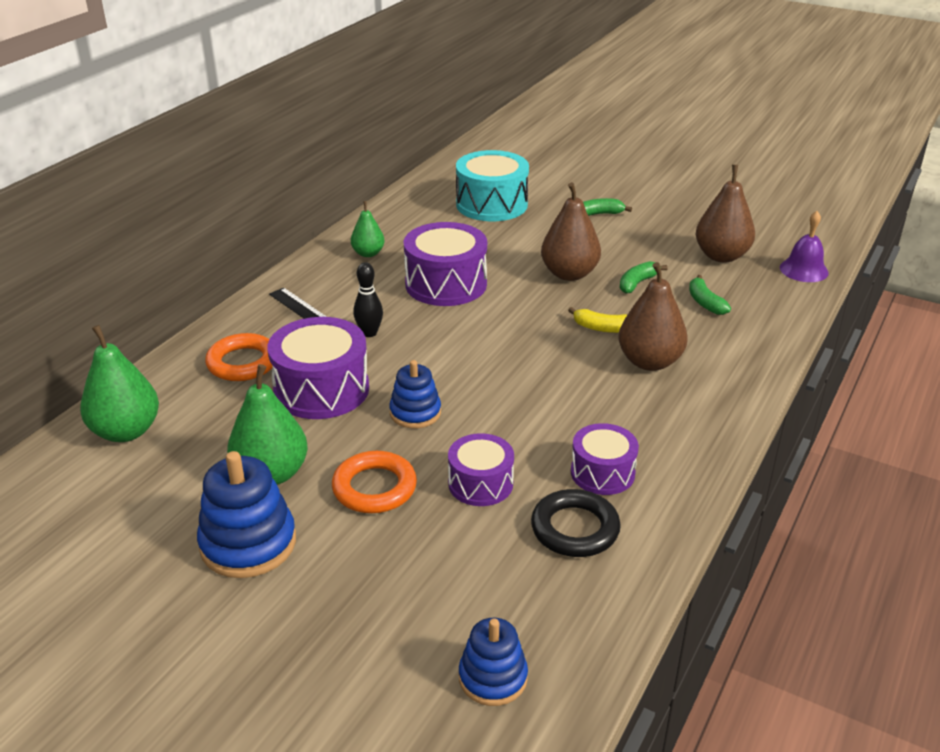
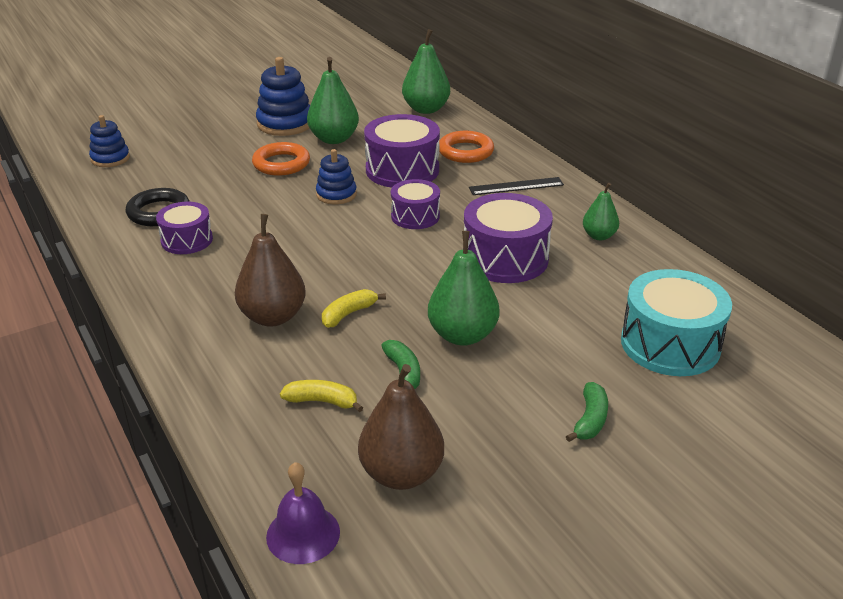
camera: 120 degrees right, 0 degrees up
black bowling pin [353,262,383,337] -> none
purple drum [448,433,514,506] -> purple drum moved to [391,179,440,229]
brown pear [541,182,601,281] -> green pear [428,231,500,346]
green banana [689,275,731,315] -> yellow banana [280,380,363,412]

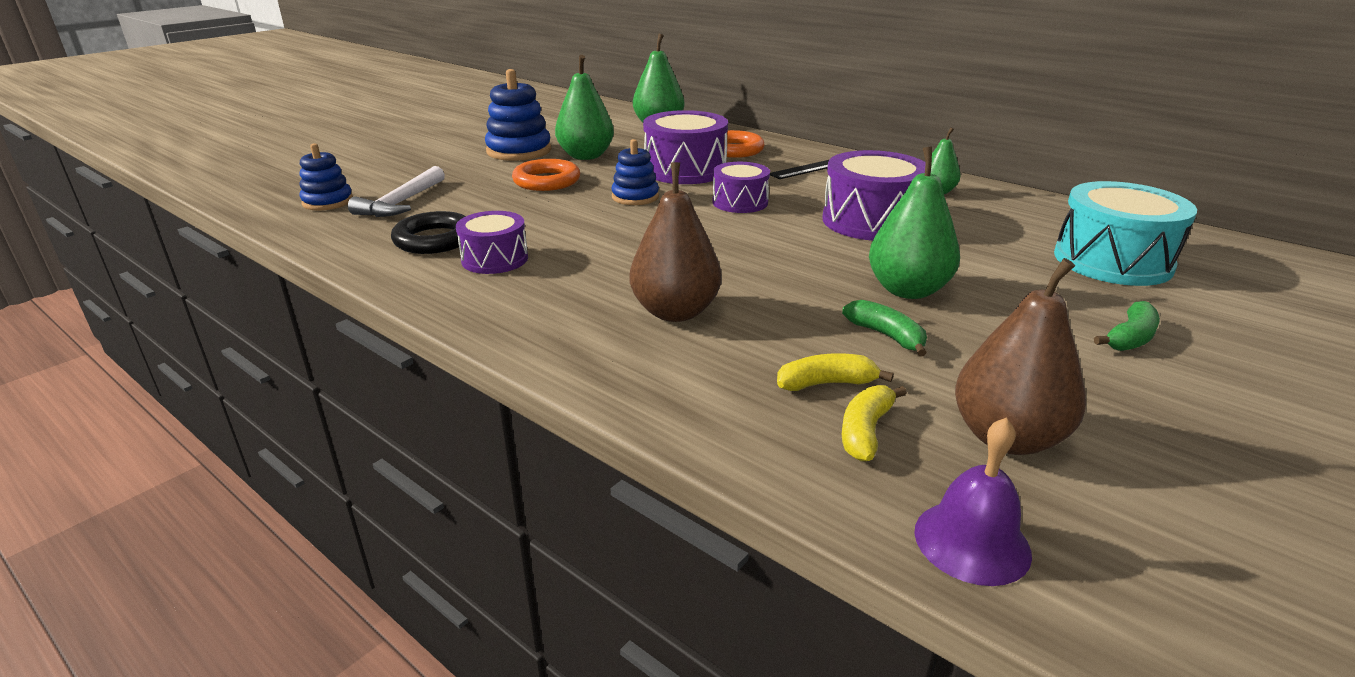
camera: 20 degrees left, 5 degrees down
yellow banana [322,289,386,328] -> yellow banana moved to [842,385,907,461]
green banana [566,382,608,442] -> green banana turned 45 degrees clockwise [1094,301,1160,351]
none -> white hammer [348,166,445,217]

